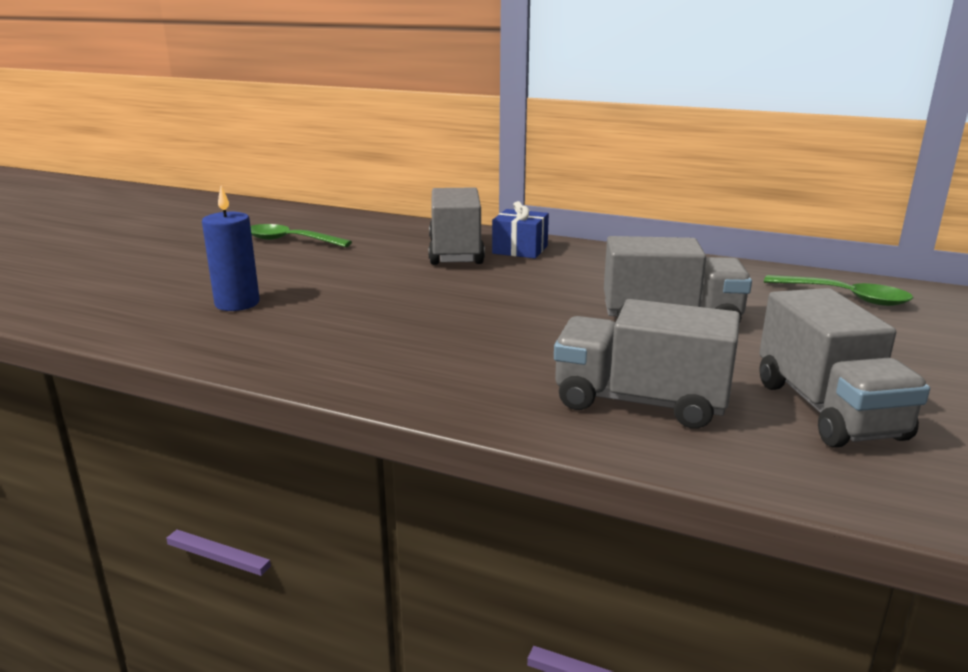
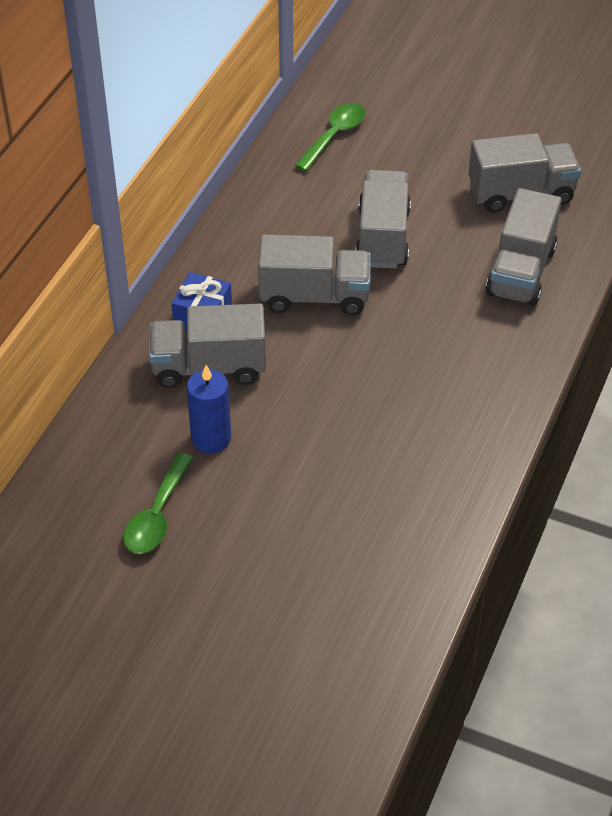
camera: 90 degrees left, 25 degrees up
blue candle [202,186,260,311] -> blue candle moved to [187,365,231,453]
none -> grey truck [258,234,371,315]

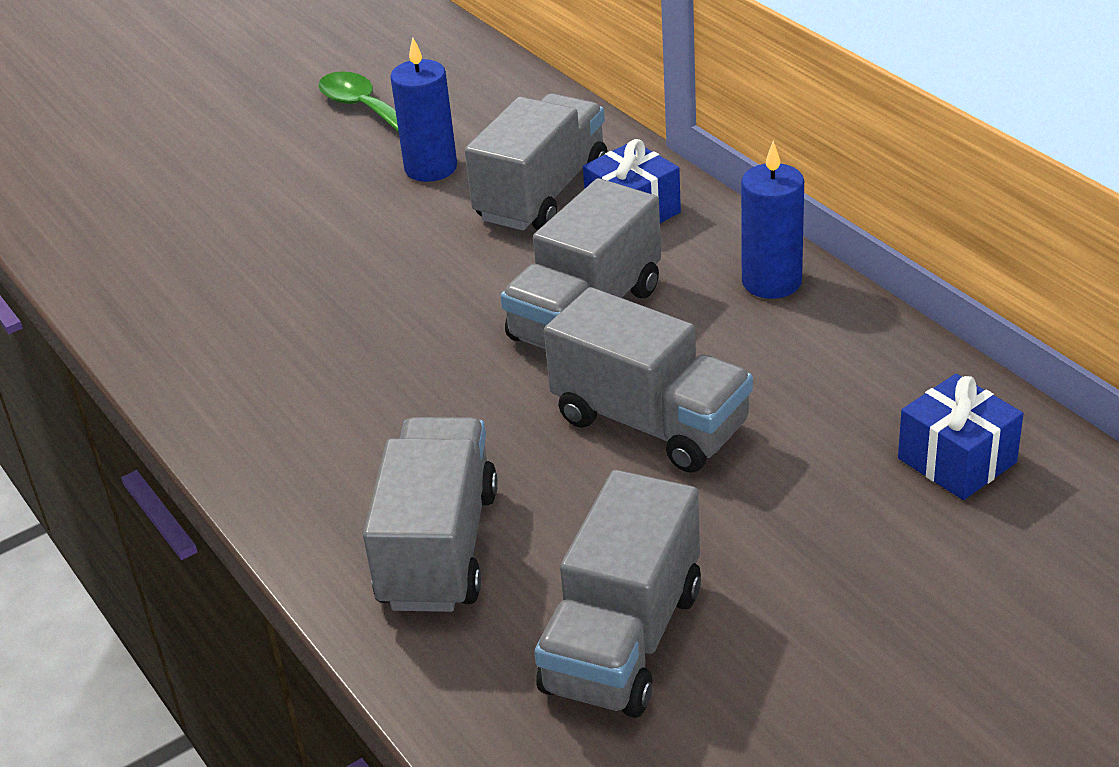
camera: 125 degrees right, 10 degrees down
green spoon [295,103,365,172] -> blue gift [898,374,1023,500]
grey truck [486,188,562,306] -> grey truck turned 45 degrees clockwise [363,417,498,612]
none -> blue candle [741,141,804,299]

